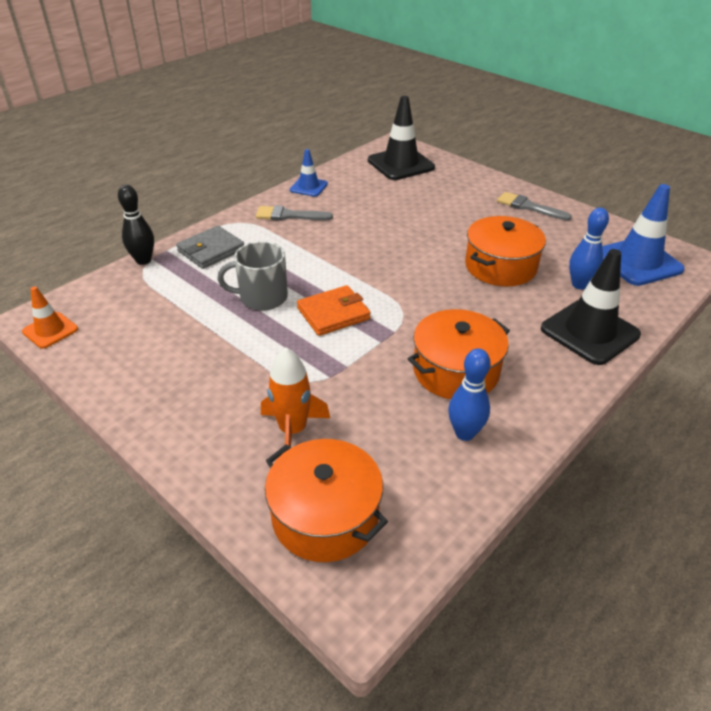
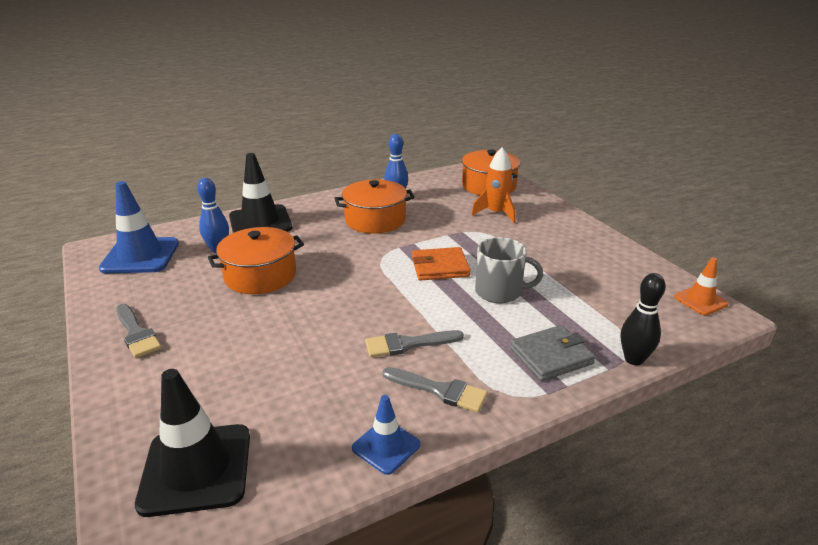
camera: 160 degrees left, 10 degrees down
none -> grey brush [365,330,464,357]

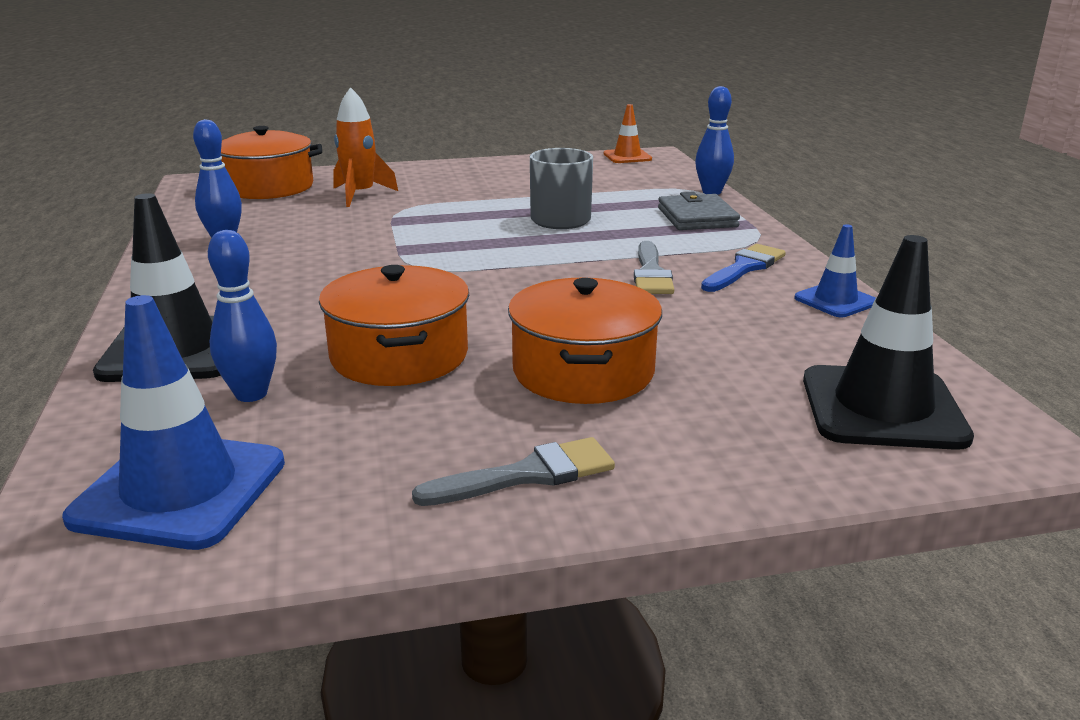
camera: 75 degrees left, 5 degrees down
orange pot [334,179,415,234] -> orange pot moved to [508,278,662,404]
grey brush [383,367,488,413] -> blue brush [701,244,786,292]
orange wallet [412,247,471,281] -> none
black bowling pin [621,273,666,365] -> blue bowling pin [695,86,734,195]

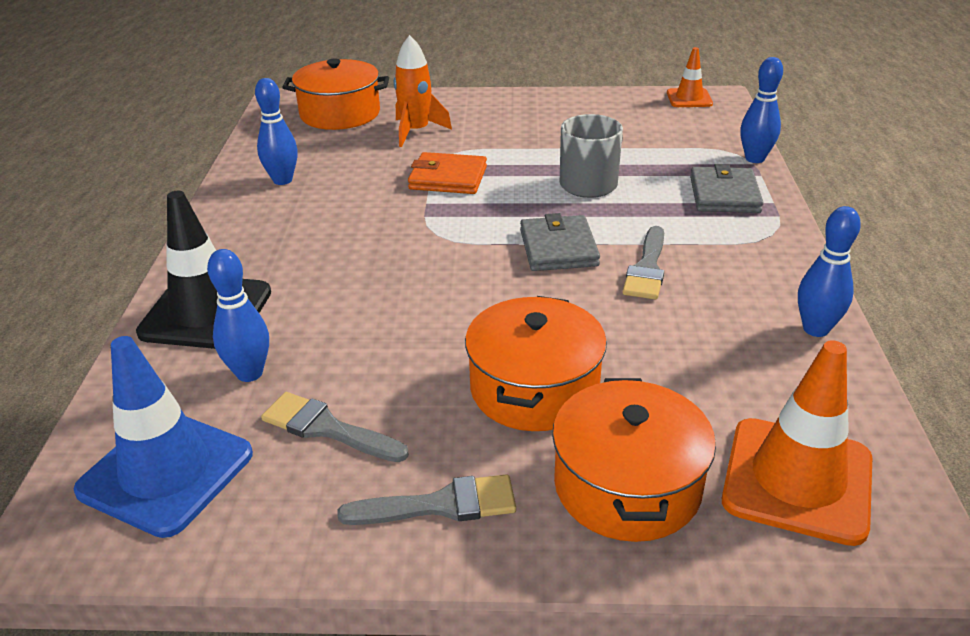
camera: 15 degrees right, 10 degrees up
orange pot [319,265,469,386] -> orange pot moved to [552,378,716,542]
blue brush [701,244,786,292] -> none
blue traffic cone [794,224,875,317] -> blue bowling pin [798,206,861,337]
black traffic cone [803,235,974,450] -> orange traffic cone [722,340,872,546]
none -> grey brush [261,392,409,462]
none -> orange wallet [408,152,487,194]
none -> grey wallet [520,213,600,271]

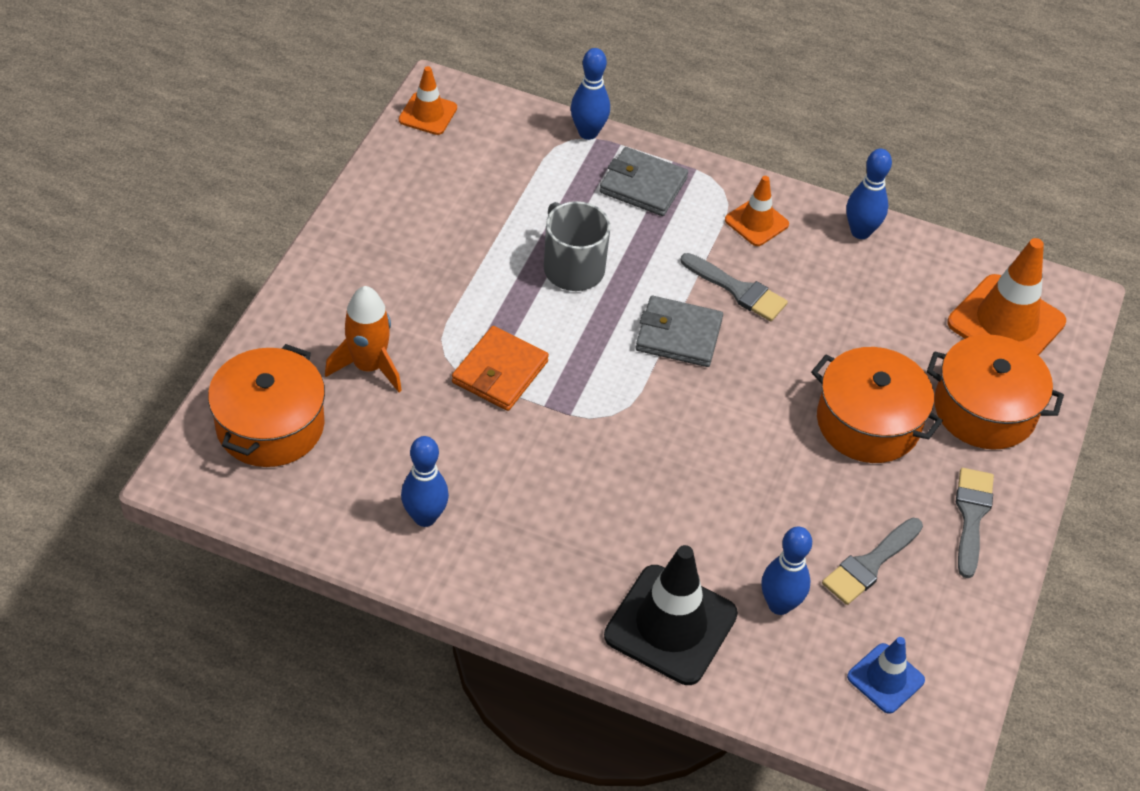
camera: 75 degrees left, 15 degrees up
blue traffic cone [74,336,253,538] -> blue traffic cone [847,637,925,714], size x0.55
none -> orange traffic cone [725,176,789,246]

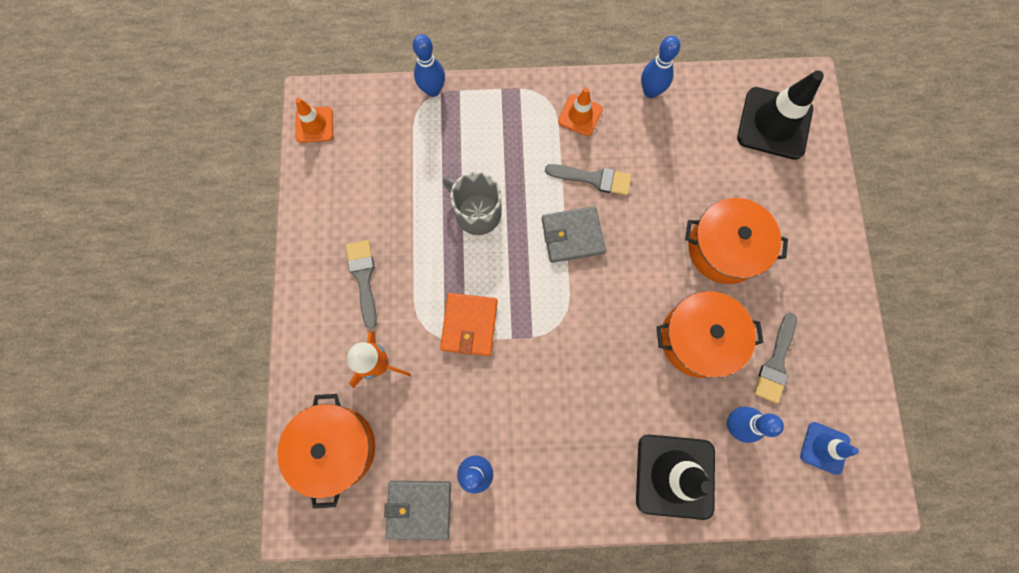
camera: 20 degrees left, 25 degrees up
grey wallet [600,147,688,216] -> grey wallet moved to [384,481,451,540]
orange pot [927,334,1064,450] -> orange pot moved to [657,291,763,378]
orange traffic cone [947,238,1066,355] -> black traffic cone [737,70,824,160]
grey brush [956,468,994,578] -> grey brush moved to [346,240,377,329]

